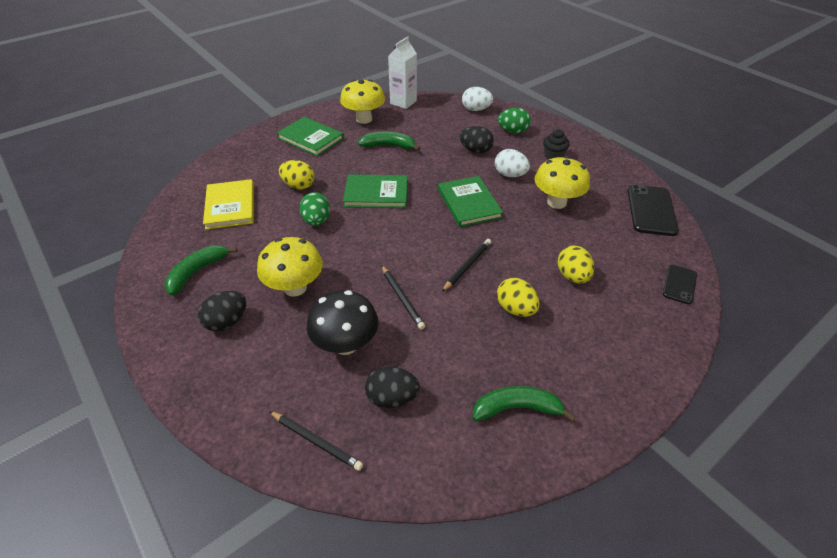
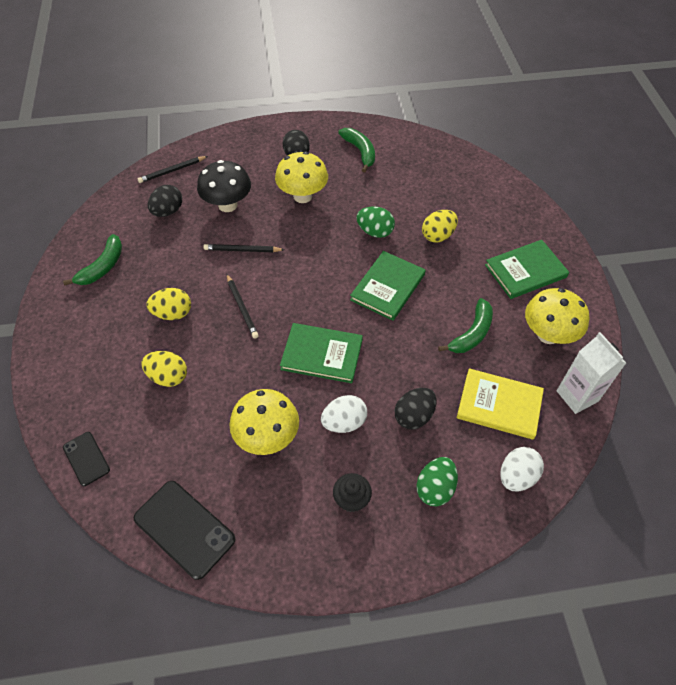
camera: 120 degrees right, 10 degrees up
yellow book [203,179,254,230] -> yellow book moved to [457,368,544,440]

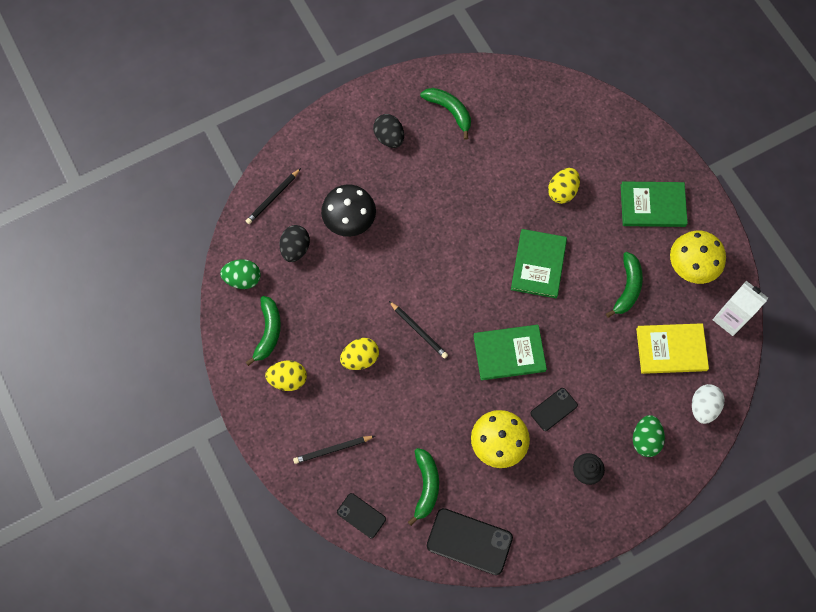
camera: 20 degrees left, 15 degrees up
yellow egg [141,351,187,387] -> yellow egg moved to [265,360,307,391]
black pencil [204,244,285,252] -> black pencil moved to [293,436,375,464]
yellow mushroom [275,152,328,203] -> none
white egg [321,395,367,433] -> black phone [530,388,578,431]
green egg [356,207,395,238] -> green egg moved to [220,259,261,289]
black egg [395,388,437,429] -> none
green book [485,240,569,299] -> green book turned 45 degrees clockwise [621,181,688,227]
none -> green banana [408,448,439,526]

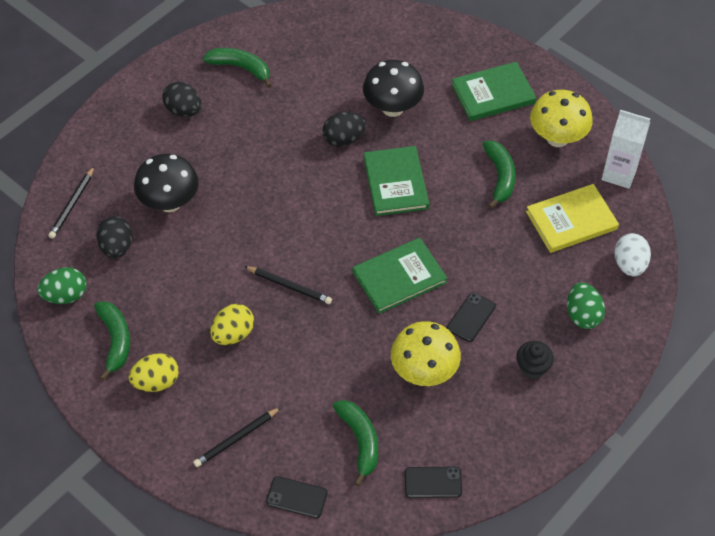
camera: 20 degrees left, 15 degrees down
black phone [427,508,513,575] -> black phone [405,467,462,498], size x0.58
yellow egg [548,168,580,204] -> black mushroom [363,60,424,117]
none -> black egg [322,112,366,147]

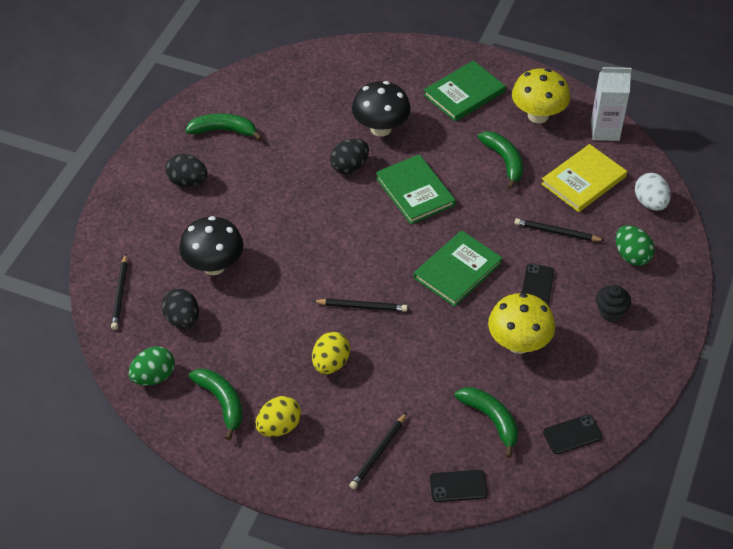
camera: 20 degrees left, 5 degrees down
none -> black pencil [514,218,605,241]

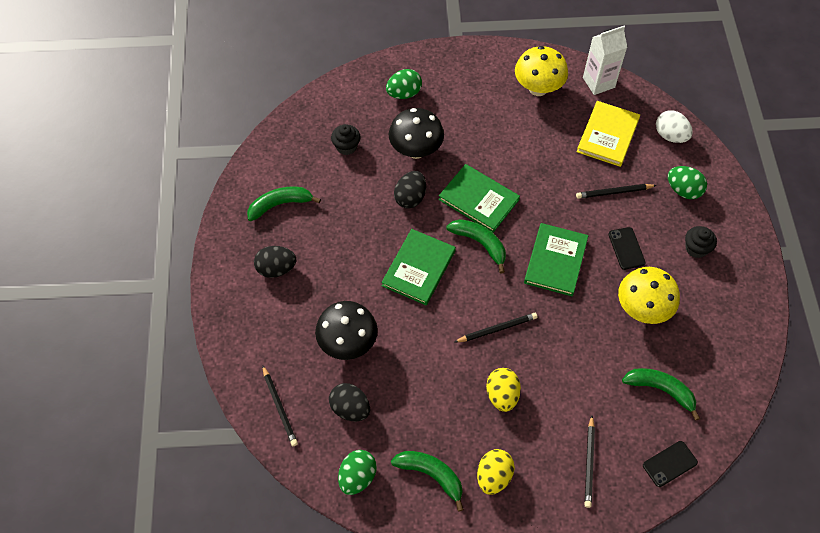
camera: 25 degrees left, 10 degrees up
green book [424,60,505,122] -> green book moved to [381,229,456,305]
green banana [478,131,523,189] -> green banana moved to [446,219,506,273]
black phone [543,415,603,454] -> none
none -> black cupcake [331,124,361,155]
none -> green egg [386,69,422,99]

